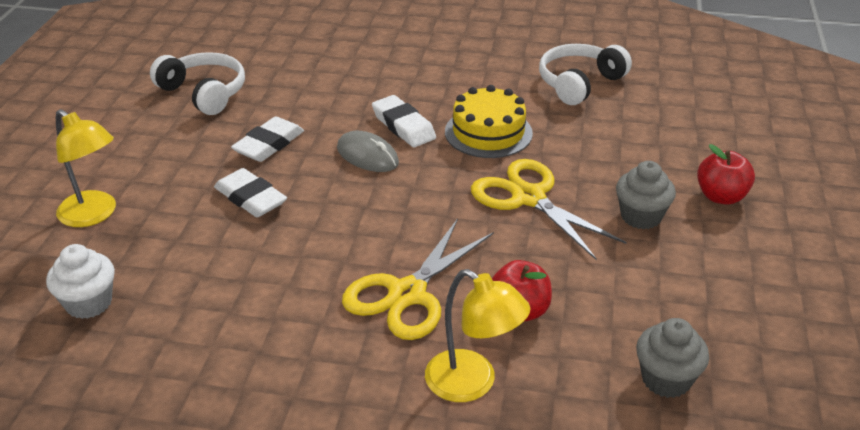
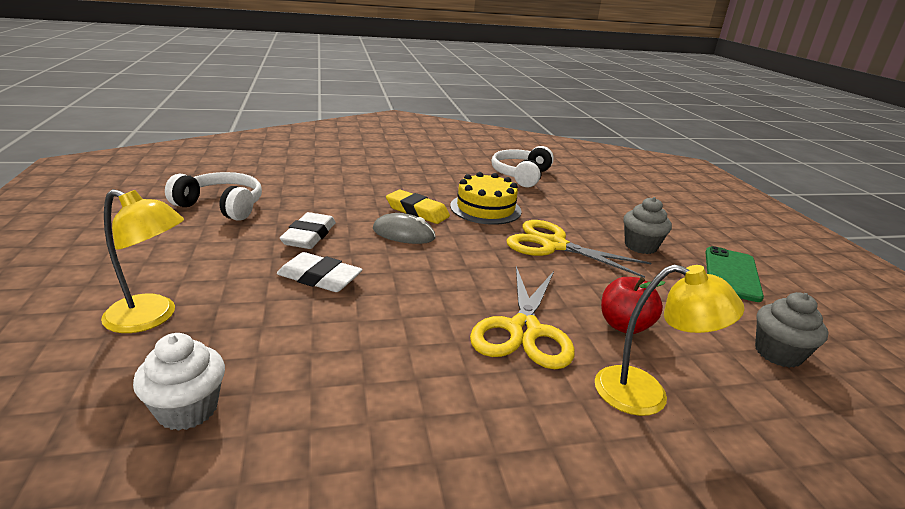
camera: 25 degrees left, 10 degrees down
white eraser [372,95,436,147] -> yellow eraser [386,190,450,224]
red apple [697,144,755,205] -> none
none -> green phone [705,246,764,302]

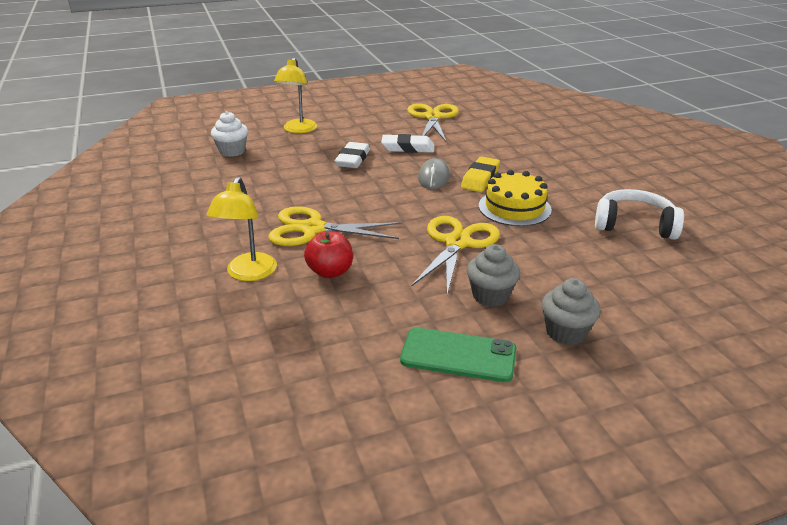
camera: 85 degrees right, 5 degrees up
white headphones [165,172,262,221] -> yellow scissors [407,103,459,142]
grey cupcake [755,292,828,368] -> grey cupcake moved to [542,278,600,345]

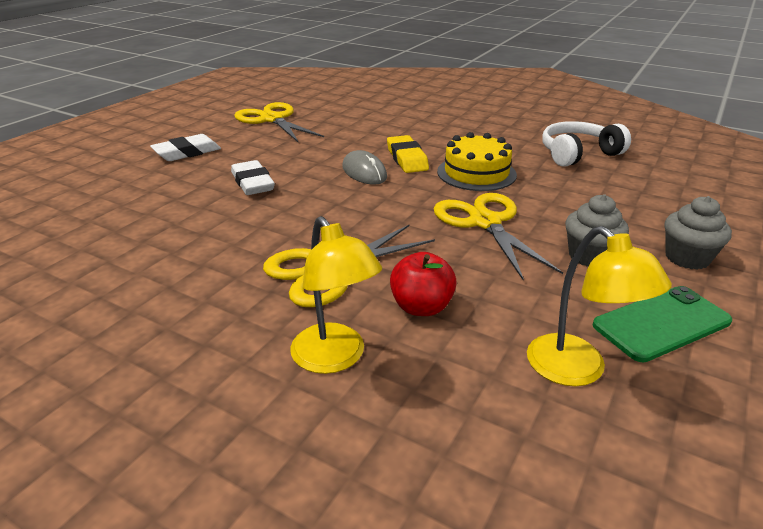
camera: 40 degrees left, 0 degrees up
white cupcake [211,111,248,157] -> none
yellow lamp [274,58,317,133] -> yellow lamp moved to [527,226,672,386]
white eraser [381,134,434,153] -> white eraser moved to [150,134,221,161]

